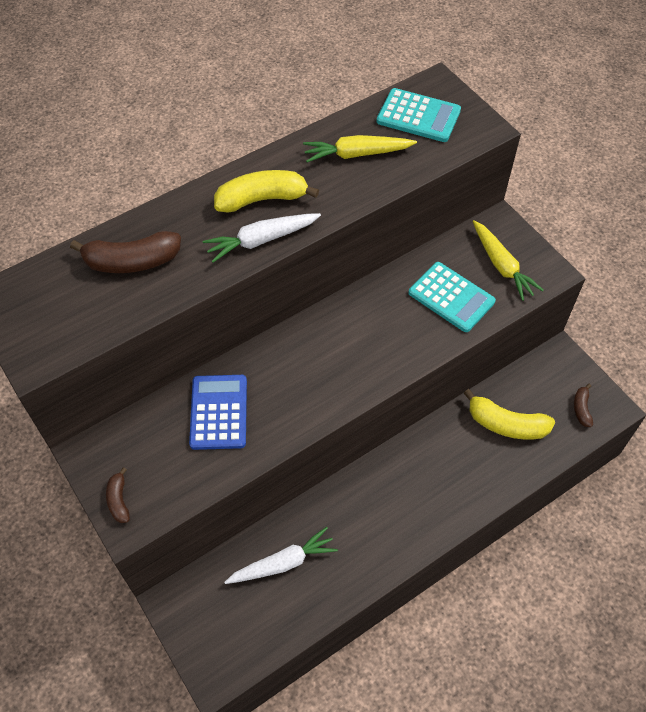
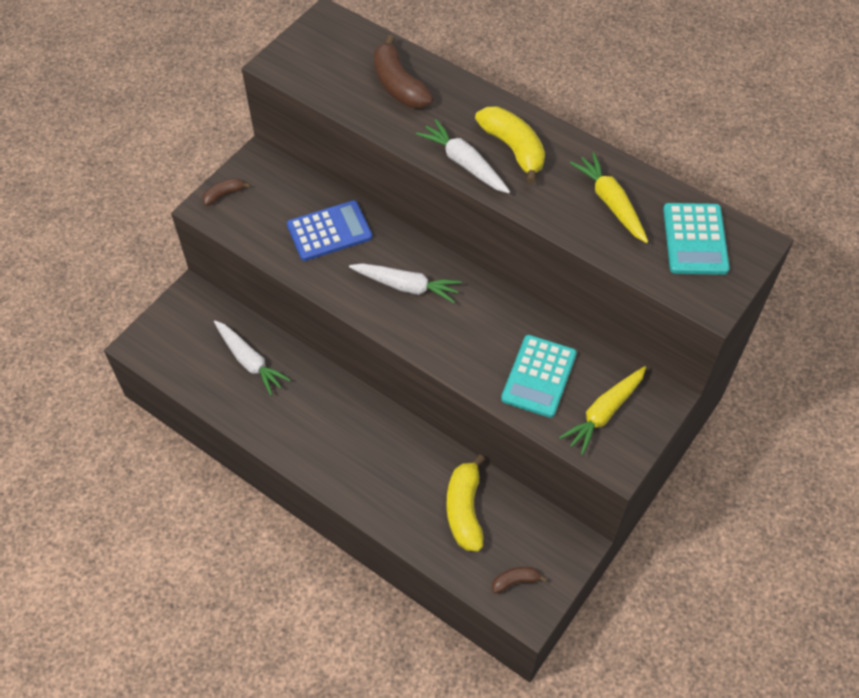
camera: 70 degrees right, 0 degrees up
none -> white carrot [349,263,462,303]

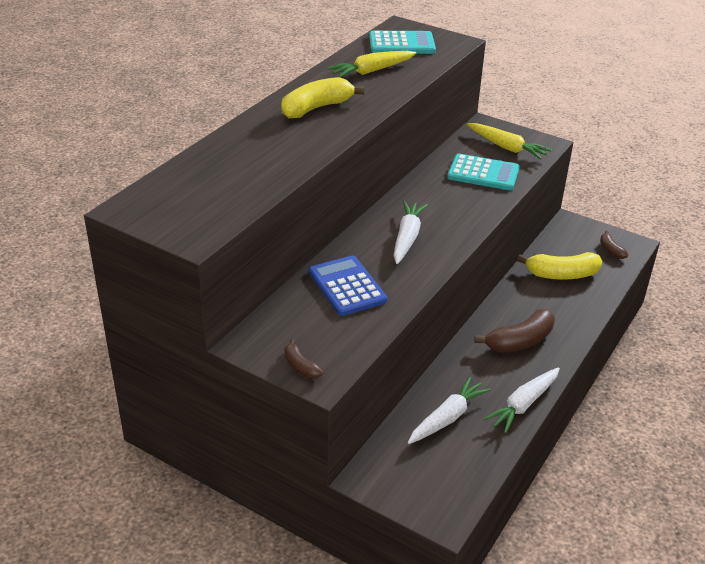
camera: 95 degrees left, 20 degrees down
brown banana [374,35,433,108] -> brown banana moved to [474,309,555,353]
white carrot [416,119,510,193] -> white carrot moved to [483,367,560,433]

